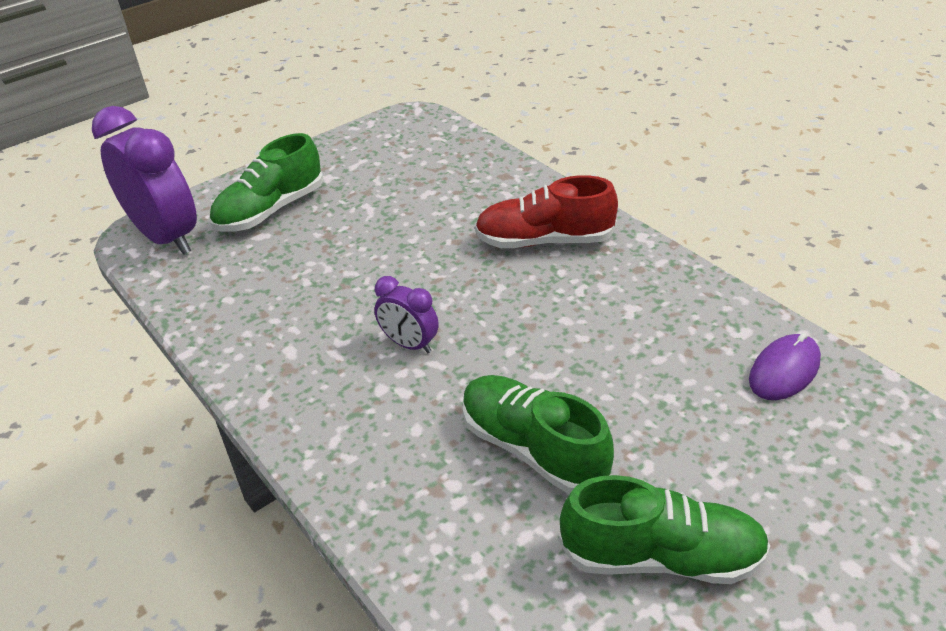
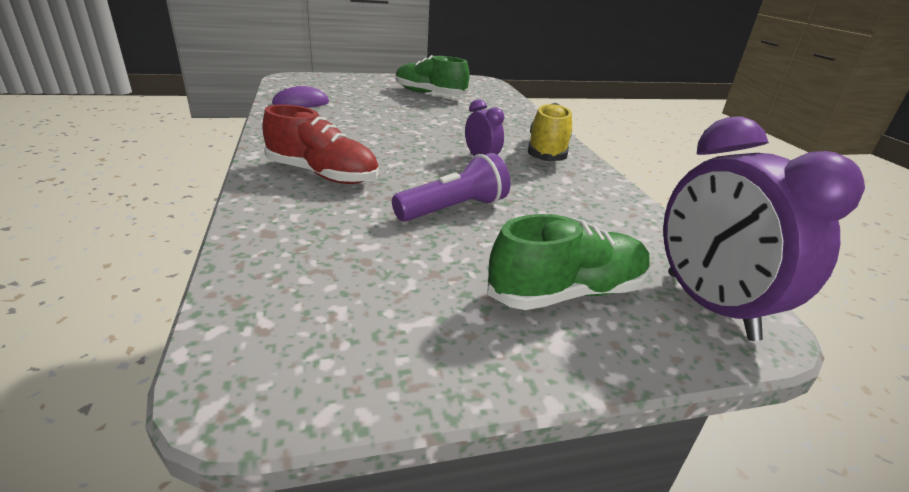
camera: 160 degrees left, 10 degrees down
green shoe [462,375,614,494] -> none
none -> purple flashlight [392,153,510,222]
none -> yellow shoe [528,103,572,161]

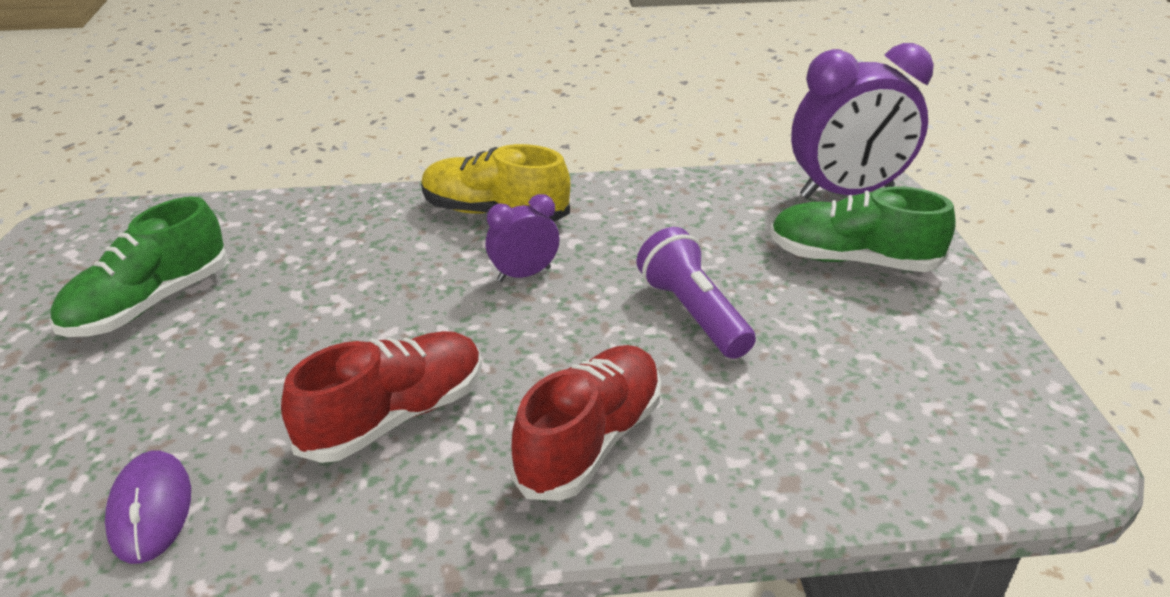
camera: 80 degrees left, 5 degrees up
green shoe [488,214,651,310] -> green shoe turned 60 degrees counterclockwise [770,186,956,272]
none -> red shoe [281,331,482,463]

